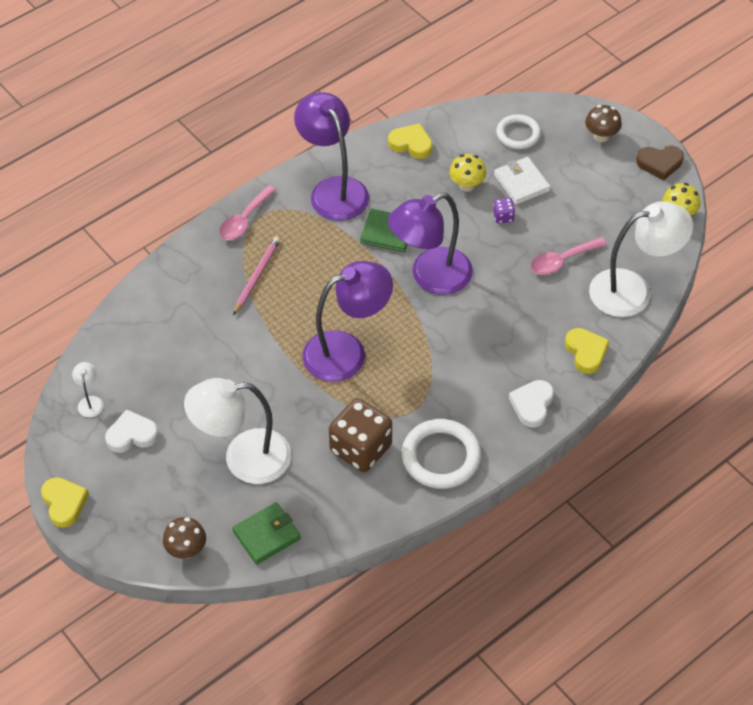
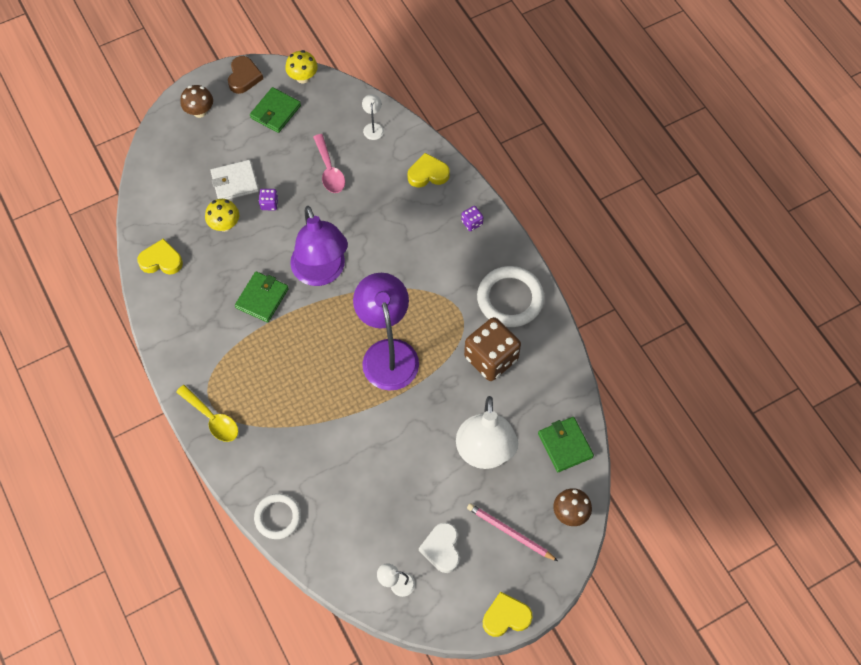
camera: 80 degrees left, 10 degrees up
pink spoon [219,185,276,240] -> yellow spoon [176,385,238,442]
pink pencil [233,236,280,315] -> pink pencil moved to [467,503,558,561]
purple lamp [294,92,369,221] -> none
yellow heart [388,123,432,159] -> yellow heart turned 60 degrees clockwise [137,239,183,275]
white ring [496,114,541,149] -> white ring moved to [254,494,301,539]
white heart [509,380,554,428] -> purple dice [461,206,483,231]
white lamp [589,201,693,317] -> white lamp [362,94,384,140], size x0.40
none -> green wallet [250,87,301,133]

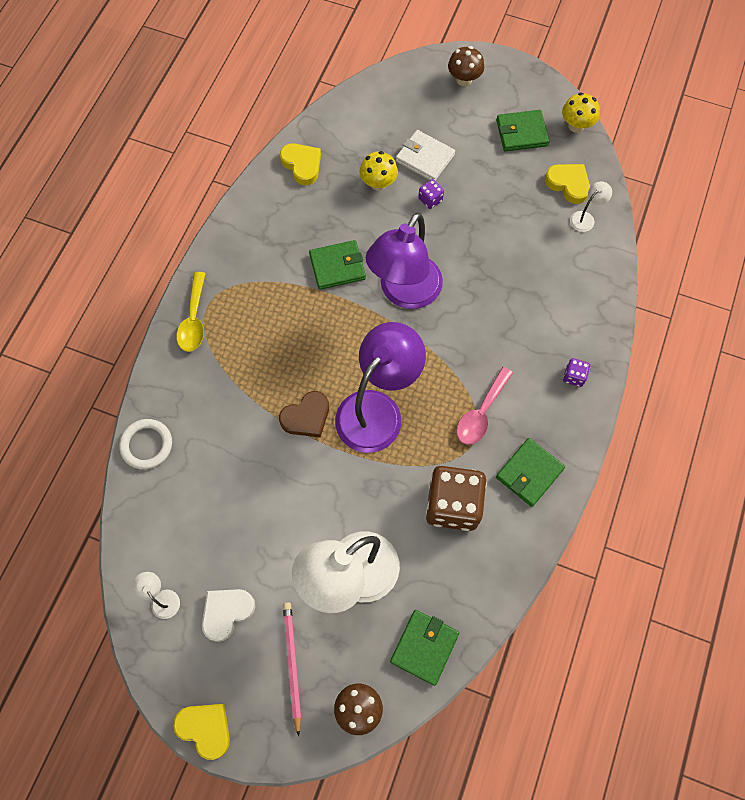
camera: 50 degrees right, 5 degrees up
brown heart [228,56,263,94] -> brown heart moved to [279,391,329,438]
pink spoon [313,134,345,193] -> pink spoon moved to [457,367,513,445]
yellow heart [408,153,450,187] -> yellow heart moved to [545,164,590,204]
white ring [477,266,544,327] -> green wallet [496,438,565,507]

